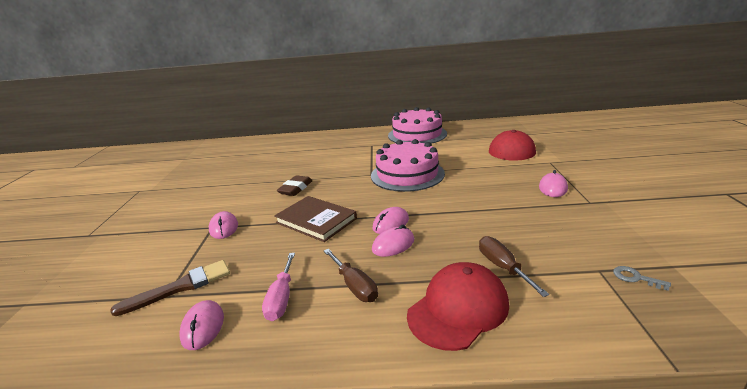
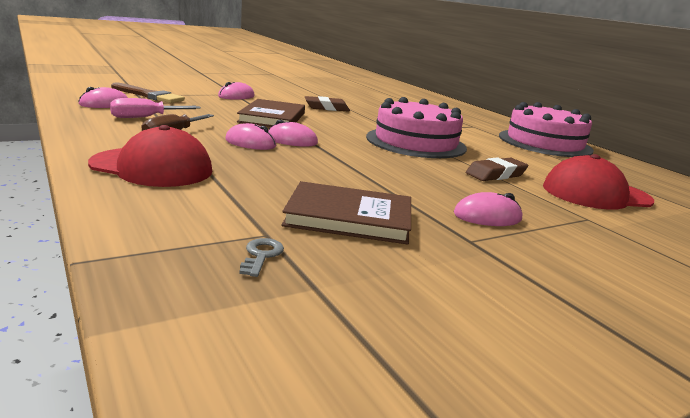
camera: 55 degrees right, 5 degrees down
brown screwdriver [479,236,549,297] -> none
none -> brown book [282,181,411,245]
none -> brown eraser [466,158,528,181]

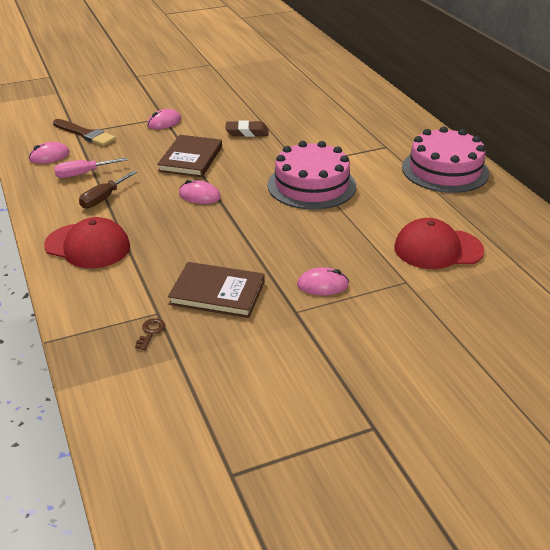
camera: 10 degrees right, 15 degrees up
pink mouse [225,123,276,150] -> none
grey key [239,238,284,277] -> brown key [135,318,165,350]
brown eraser [466,158,528,181] -> none

